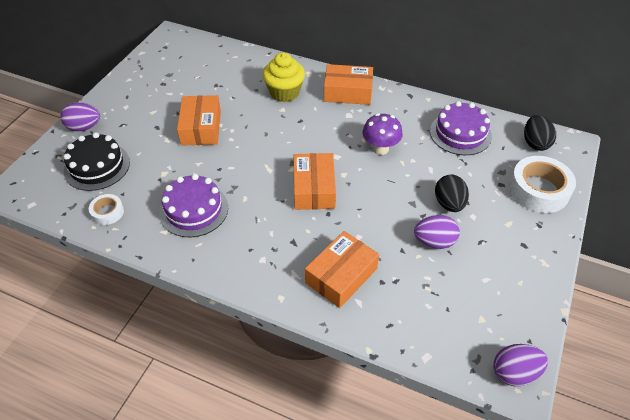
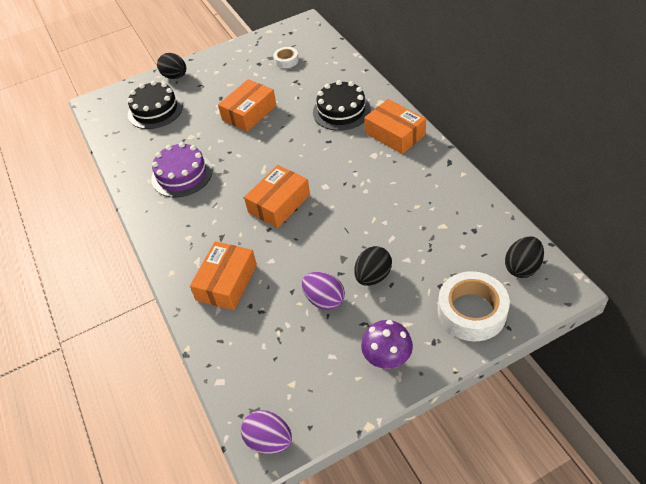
camera: 45 degrees right, 0 degrees up
purple egg [61,102,100,131] -> black egg [157,53,186,79]
white tape [89,194,124,225] -> white tape moved to [273,47,299,68]
yellow cupcake [263,53,305,102] -> black cake [313,80,371,131]
orange box [305,231,379,308] -> orange box turned 60 degrees counterclockwise [190,241,257,310]
purple mushroom [362,113,403,155] -> purple mushroom moved to [361,320,413,369]
purple cake [430,101,492,155] -> none

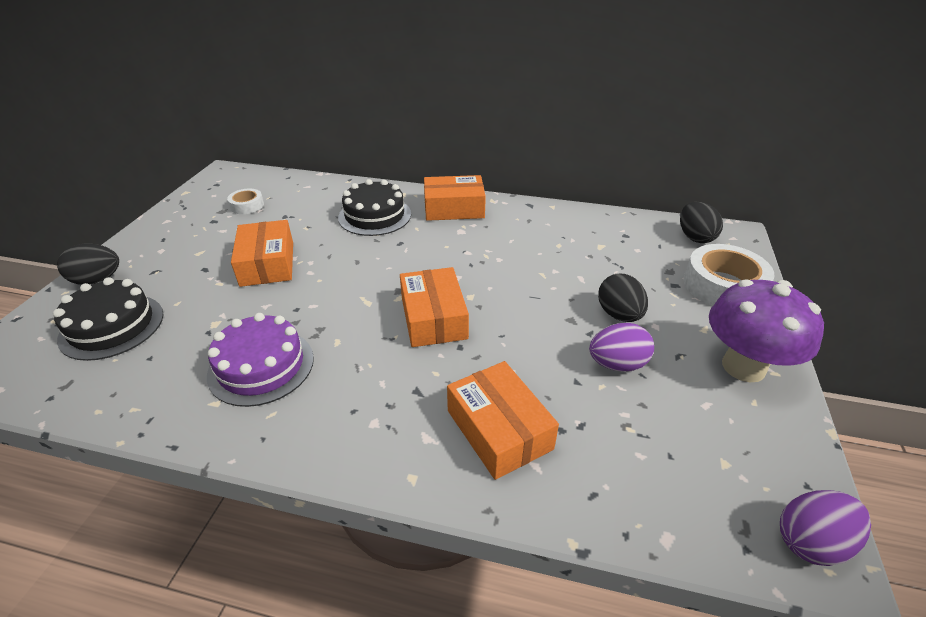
camera: 55 degrees left, 10 degrees down
purple mushroom [361,320,413,369] -> purple mushroom [709,279,824,382], size x1.50

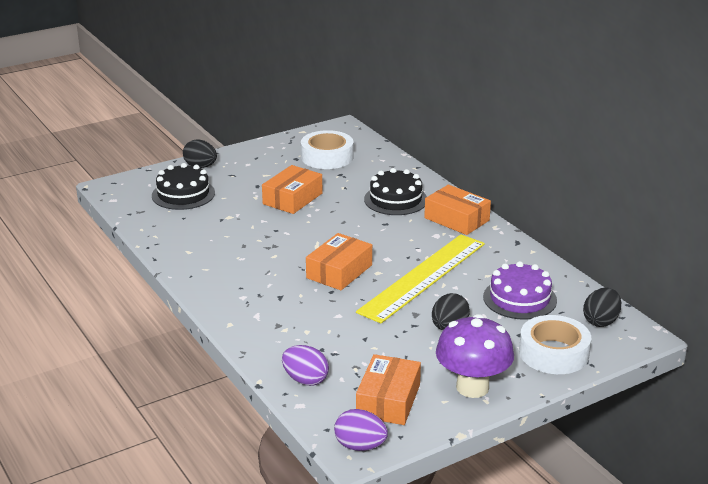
camera: 45 degrees right, 10 degrees down
purple cake [207,313,314,407] -> purple cake moved to [483,261,557,320]
white tape [227,189,264,214] -> white tape [301,130,354,169], size x1.92
orange box [447,361,559,480] -> orange box moved to [356,354,421,425]
purple egg [589,323,654,372] -> purple egg moved to [282,345,329,386]
none -> yellow ruler [356,234,485,323]

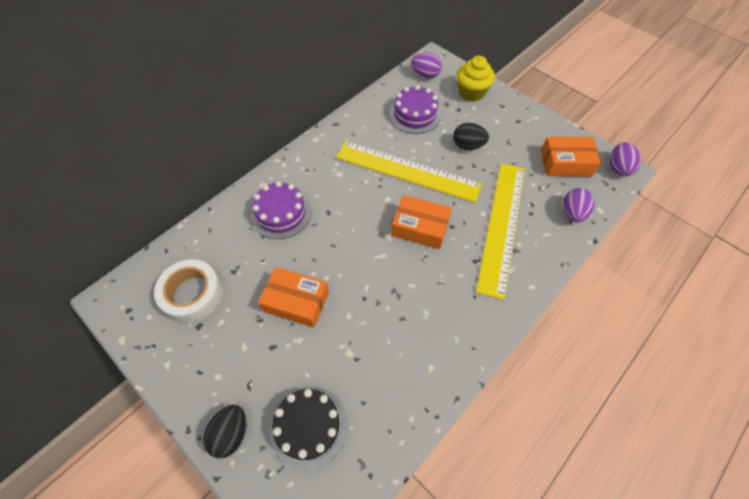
camera: 105 degrees left, 30 degrees up
black cake [364,168,427,215] -> purple cake [251,181,312,239]
orange box [424,185,491,235] -> none
purple mushroom [436,314,514,398] -> none
white tape [519,315,591,374] -> yellow cupcake [457,56,495,102]
black egg [583,288,621,327] -> purple egg [411,52,442,78]
none -> yellow ruler [476,163,525,300]

